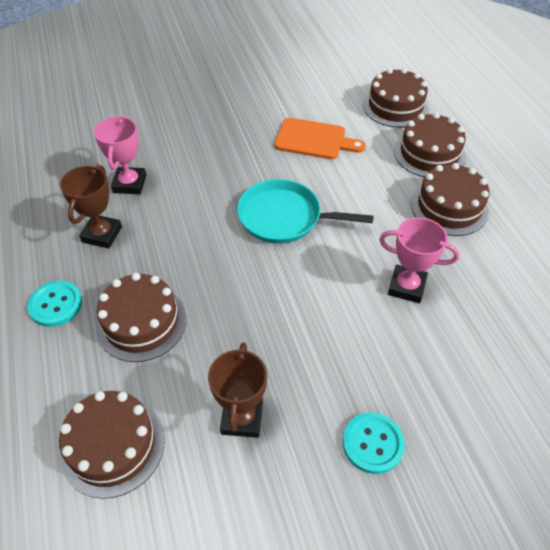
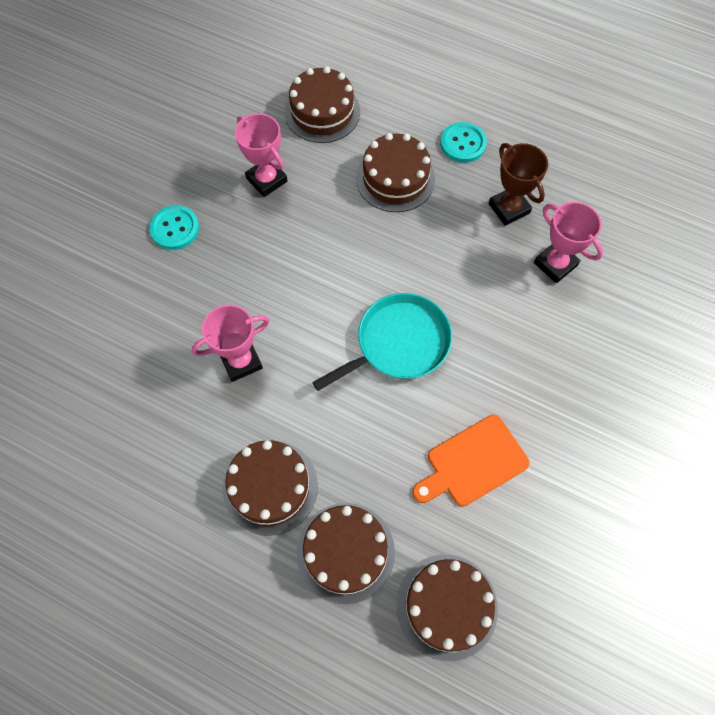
camera: 135 degrees right, 15 degrees up
brown trophy [208,342,267,438] -> pink trophy [235,113,287,197]

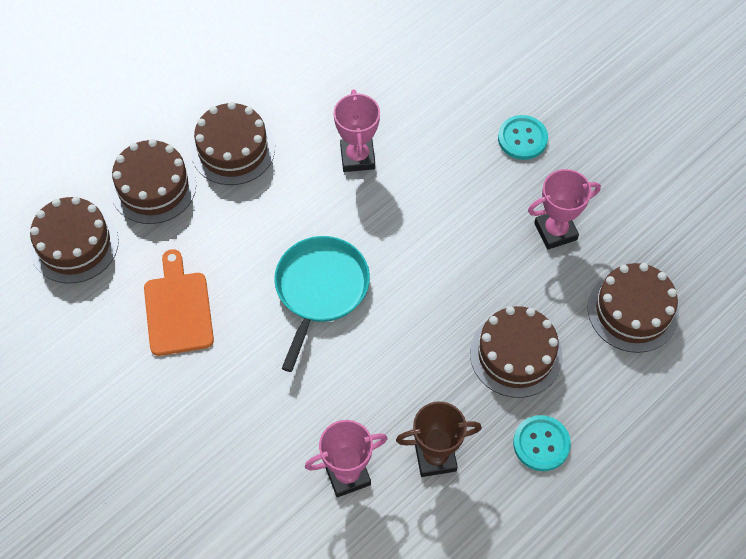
camera: 110 degrees right, 5 degrees down
turquoise pan [312,293,452,391] -> turquoise pan turned 150 degrees counterclockwise [274,236,370,372]

